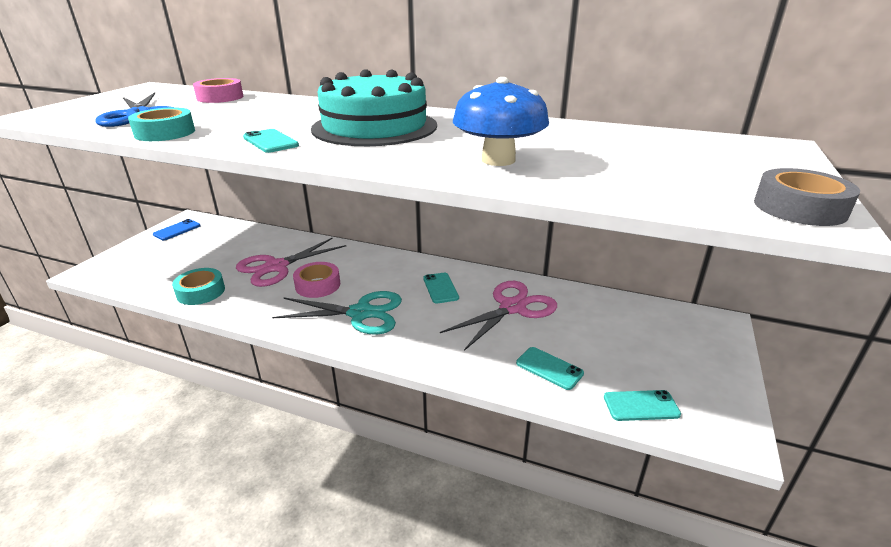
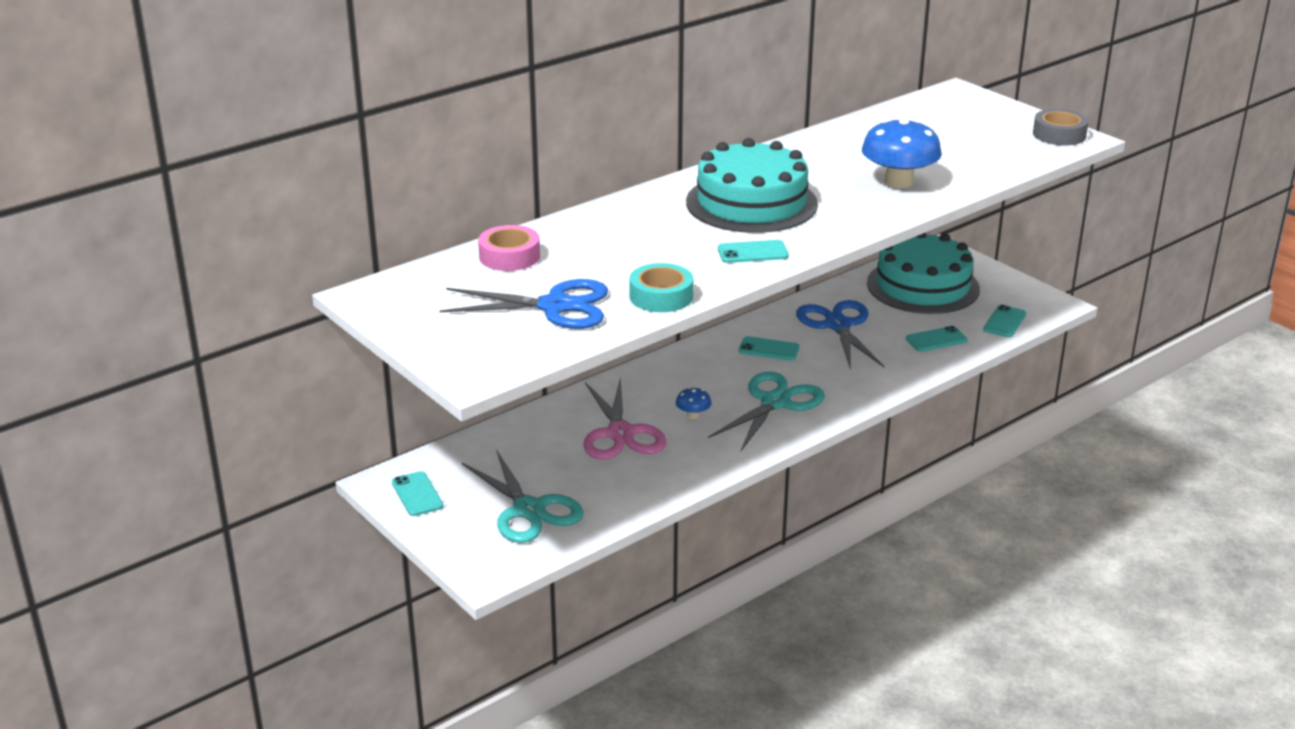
camera: 60 degrees left, 0 degrees up
blue phone [153,219,201,240] -> turquoise phone [392,471,443,516]
turquoise tape [172,268,225,305] -> none
pink tape [293,262,340,298] -> blue mushroom [676,387,712,419]
pink scissors [440,281,557,351] -> blue scissors [796,300,884,370]
none -> turquoise scissors [462,449,584,543]
none -> turquoise cake [867,233,980,314]

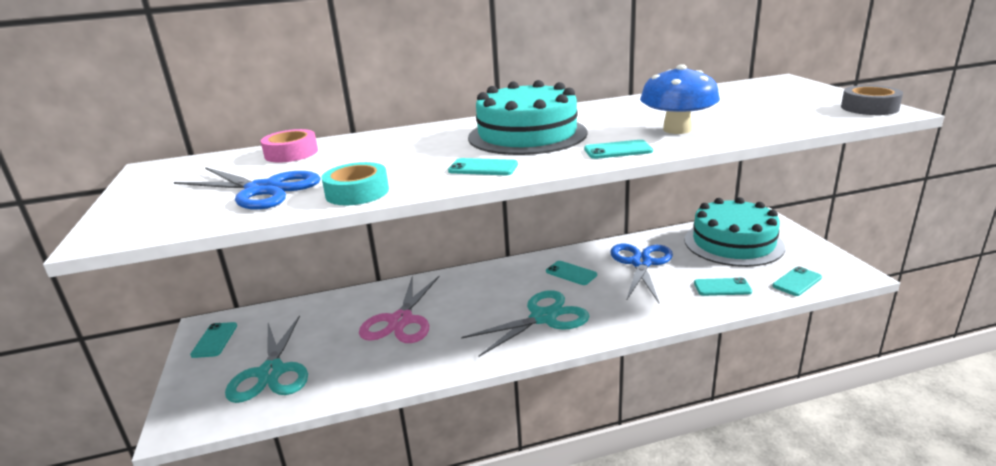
camera: 25 degrees right, 5 degrees down
blue mushroom [676,387,712,419] -> none
none -> turquoise phone [584,140,653,159]

